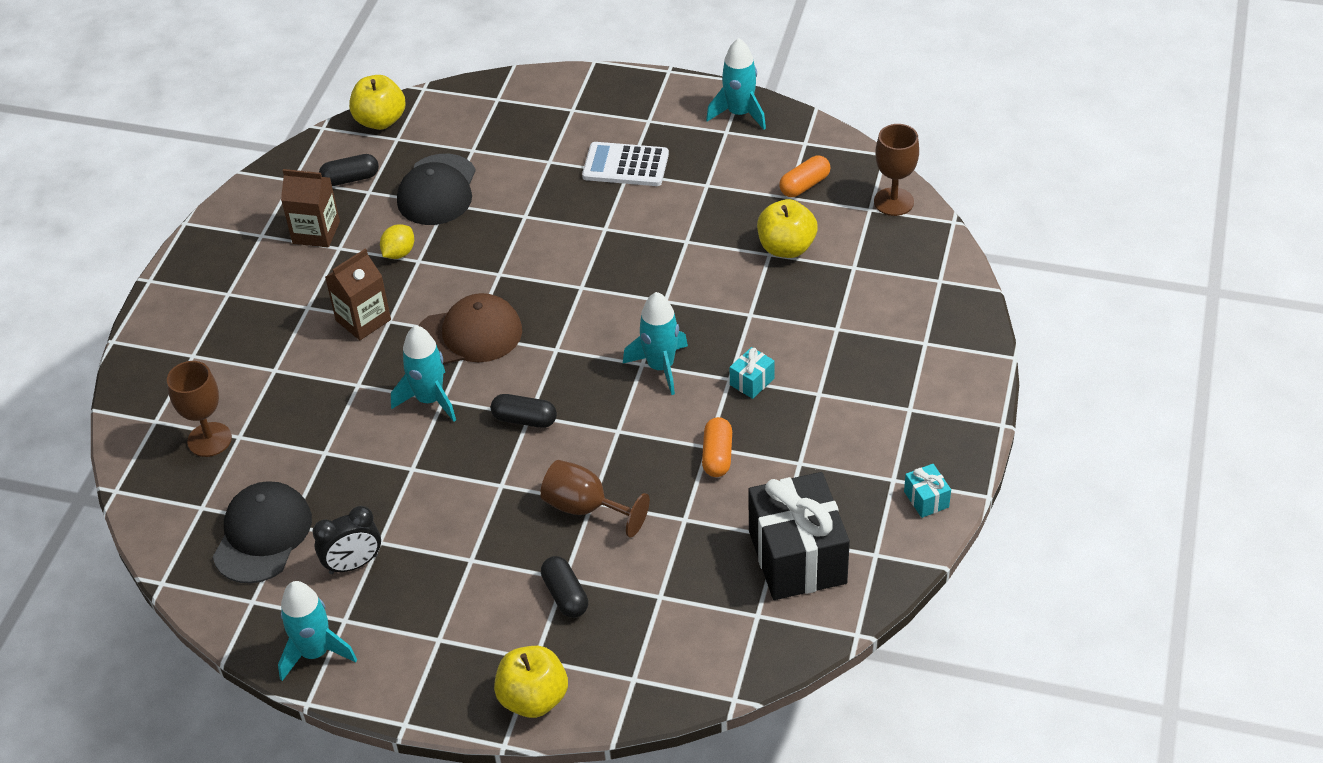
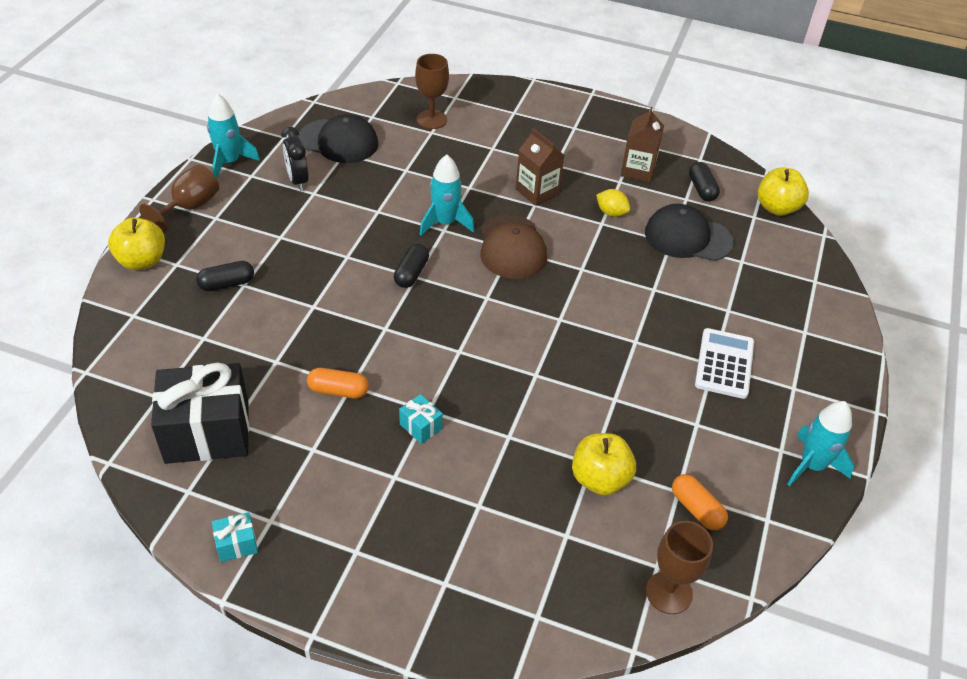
camera: 90 degrees right, 0 degrees up
brown goblet [540,460,650,537] -> brown goblet moved to [139,165,219,234]
turquoise rocket [623,292,688,395] -> none

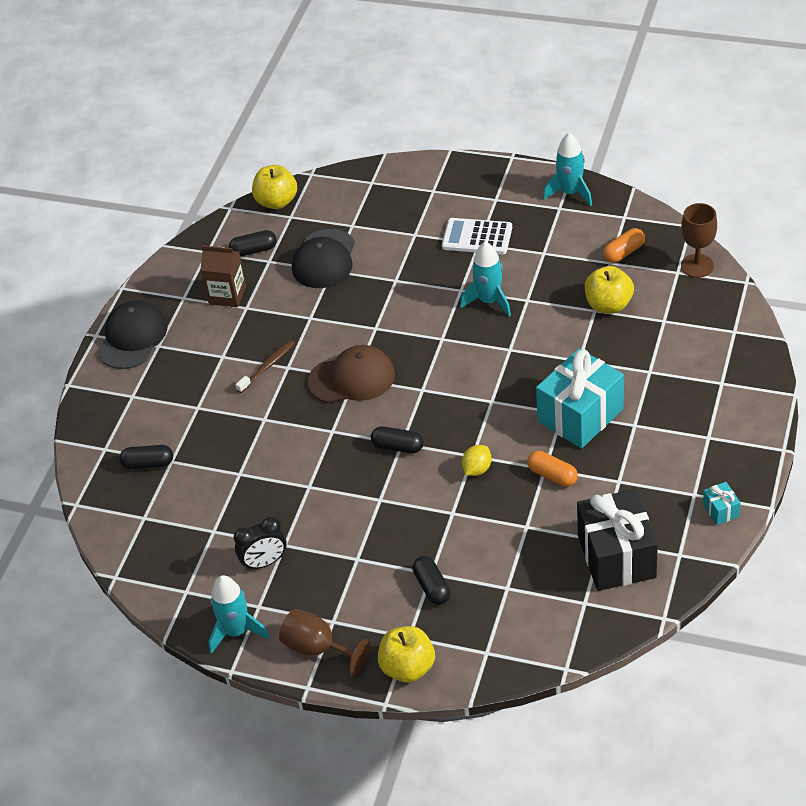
camera: 85 degrees left, 0 degrees up
black cap [298,114,378,163] -> black cap moved to [98,300,167,369]
orange capsule [307,368,369,399] -> orange capsule turned 60 degrees counterclockwise [527,451,578,487]
turquoise gift [399,394,443,444] -> turquoise gift [536,349,624,448], size x2.38
brown goblet [415,54,449,129] -> black capsule [119,445,173,469]
turquoise rocket [420,155,474,236] -> turquoise rocket moved to [460,242,511,317]
brown carton [516,128,564,206] -> brown toothbrush [236,340,295,393]
yellow lemon [596,189,630,217] -> yellow lemon moved to [462,445,492,476]

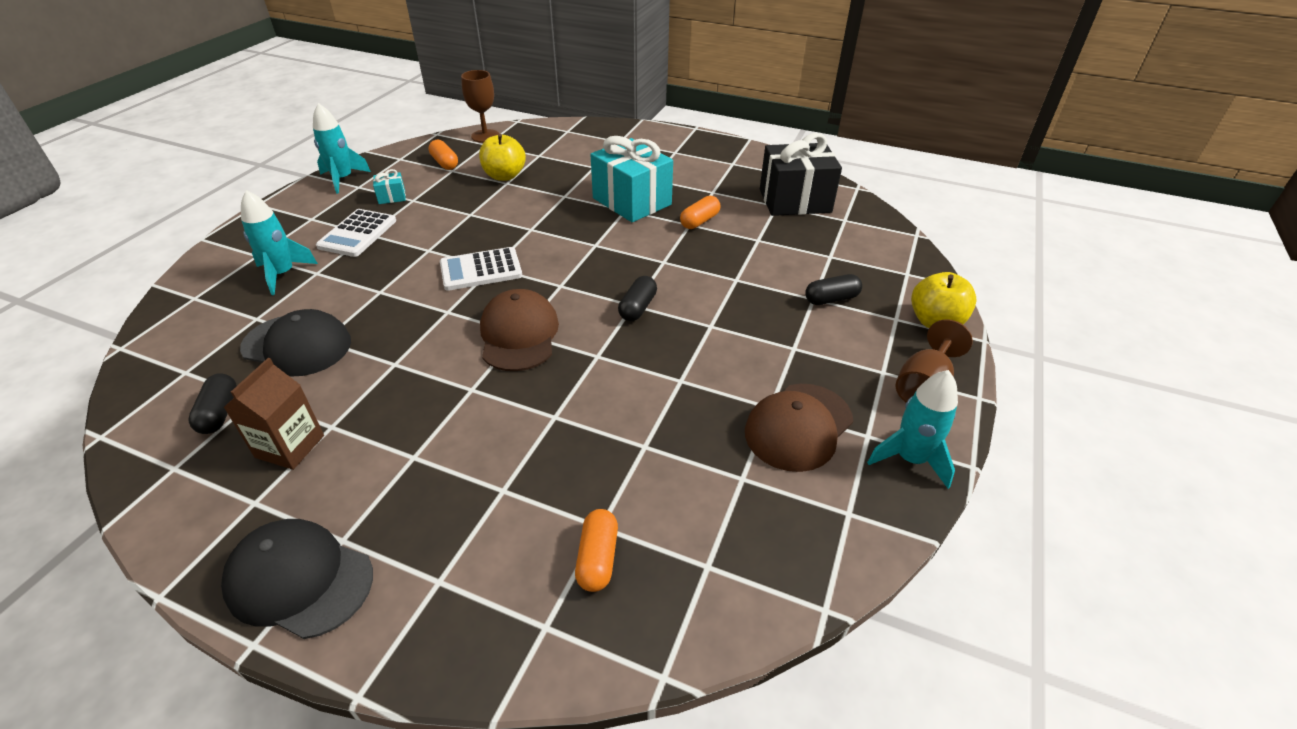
camera: 90 degrees left, 5 degrees down
black capsule [119,445,173,469] -> orange capsule [575,509,618,592]
black clock [234,516,287,570] -> brown cap [745,384,853,472]
brown toothbrush [236,340,295,393] -> none
yellow apple [252,165,297,209] -> none
turquoise rocket [460,242,511,317] -> turquoise rocket moved to [241,190,318,295]
yellow lemon [462,445,492,476] -> none
turquoise gift [703,482,740,525] -> turquoise gift moved to [373,169,406,204]
none -> white calculator [440,247,522,291]

